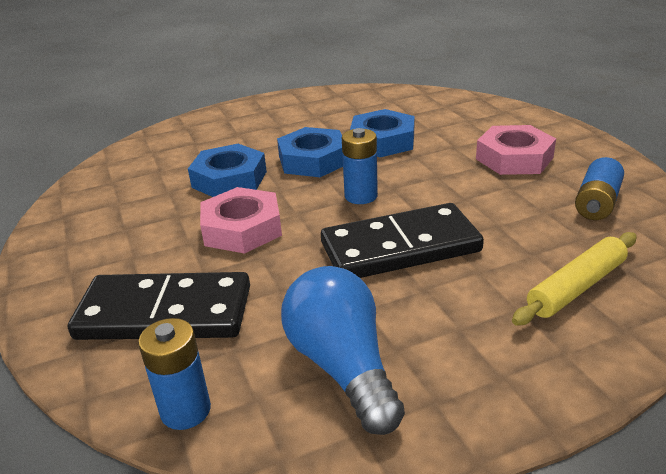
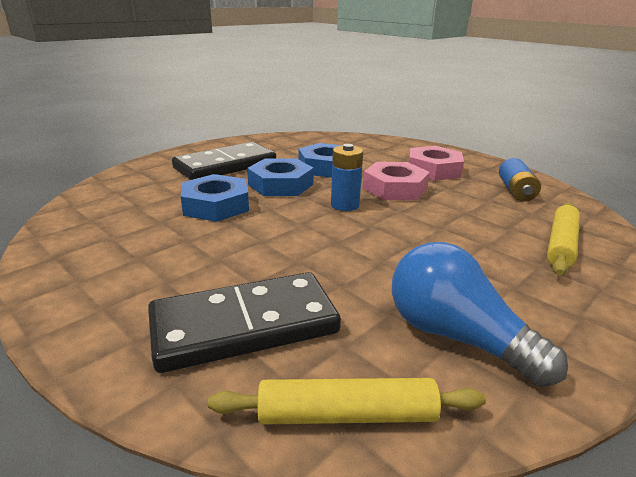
camera: 25 degrees left, 5 degrees down
blue battery [138,318,211,430] -> yellow rolling pin [208,378,486,424]
pink nut [200,187,282,254] -> pink nut moved to [363,162,430,200]
black domino [321,203,484,278] -> black domino moved to [172,142,276,180]

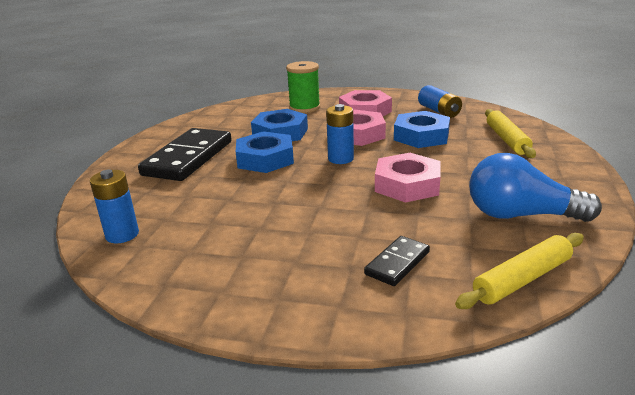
camera: 30 degrees left, 0 degrees up
black domino [148,272,341,373] -> black domino [364,236,430,286], size x0.50
blue nut [181,174,249,222] -> blue nut moved to [394,111,450,148]
none -> blue battery [90,170,139,243]
none -> green spool [286,61,320,113]
none -> pink nut [375,153,440,203]

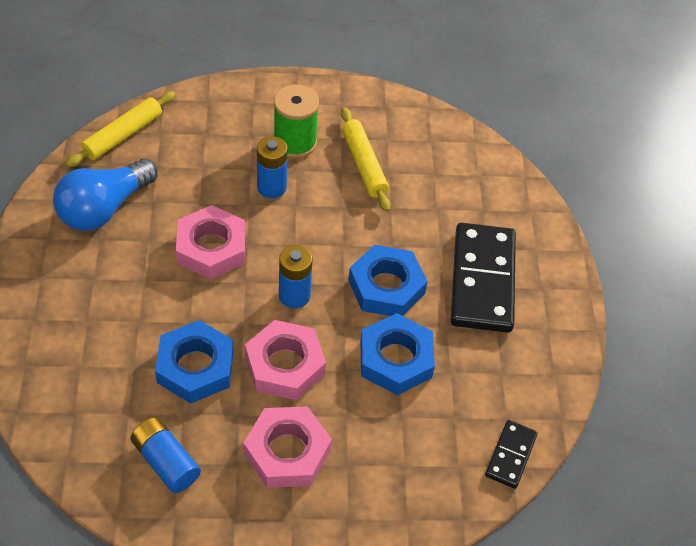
camera: 160 degrees right, 25 degrees up
blue battery [90,170,139,243] -> blue battery moved to [257,136,288,198]
green spool [286,61,320,113] -> green spool moved to [274,85,319,159]
black domino [364,236,430,286] -> black domino moved to [485,420,538,489]
blue light bulb [469,153,602,222] -> blue light bulb turned 135 degrees clockwise [53,159,158,231]
yellow rolling pin [485,109,536,158] -> yellow rolling pin moved to [341,107,391,212]

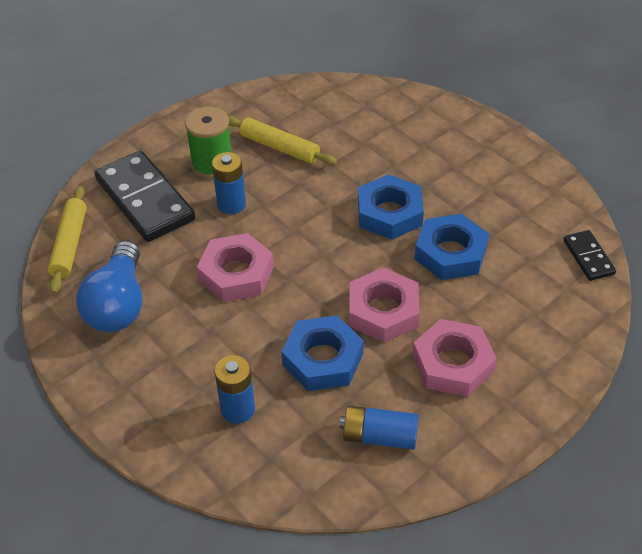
camera: 35 degrees left, 5 degrees down
blue battery [279,245,312,308] -> blue battery moved to [214,355,255,424]
black domino [451,223,516,333] -> black domino moved to [95,151,195,242]

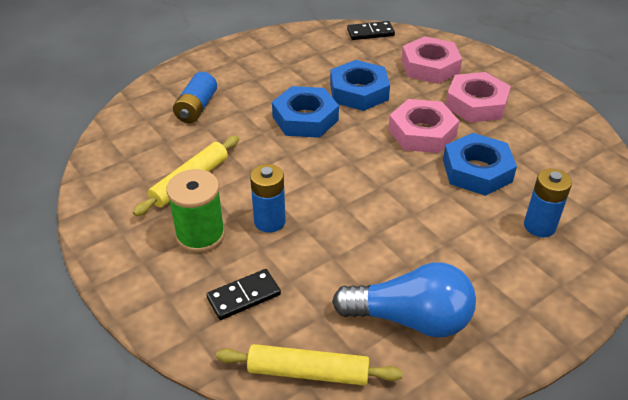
camera: 85 degrees left, 5 degrees down
black domino [95,151,195,242] -> black domino [206,269,281,320], size x0.50
pink nut [197,233,274,302] -> pink nut moved to [401,36,462,84]
blue battery [340,405,419,450] -> blue battery moved to [173,72,217,123]

